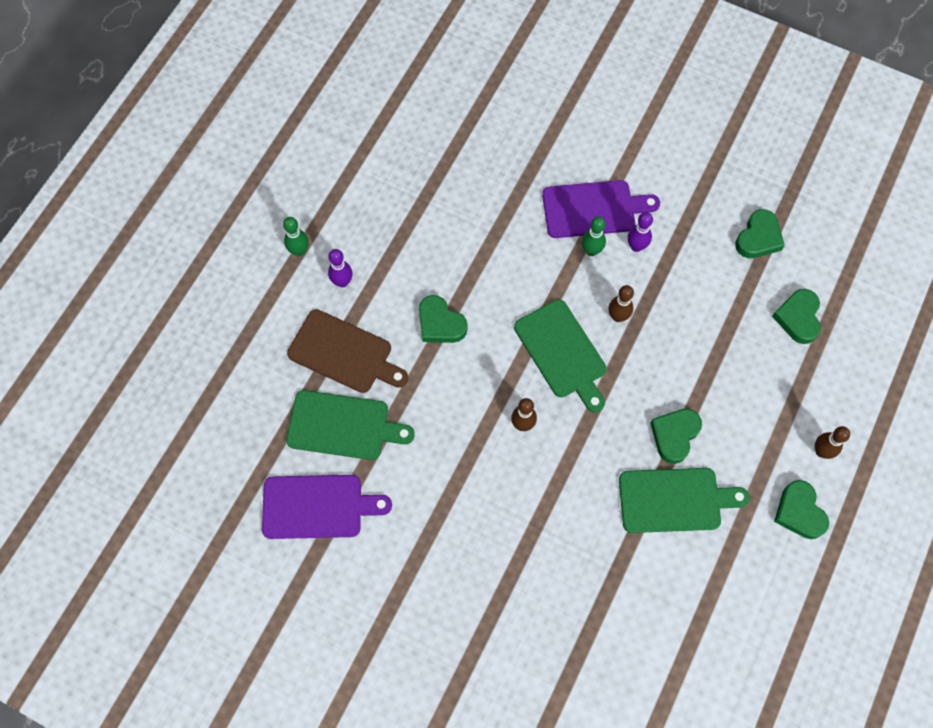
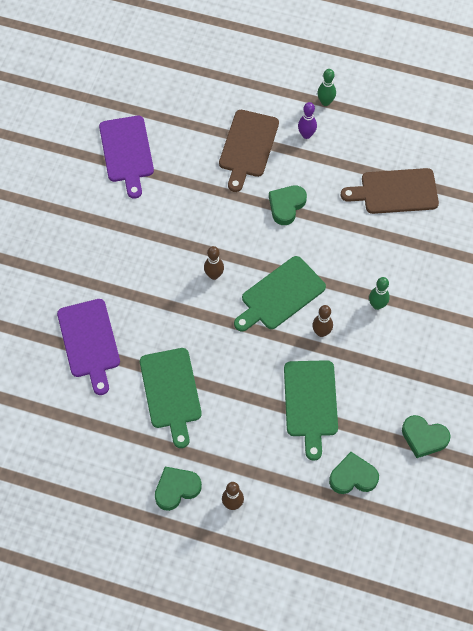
camera: 80 degrees right, 5 degrees down
green cutting board [286,390,415,460] -> green cutting board moved to [284,360,338,461]
purple cutting board [542,180,660,238] -> purple cutting board moved to [57,299,120,395]
purple bowling pin [628,212,653,252] -> none
green heart [650,409,702,464] -> none
none -> brown cutting board [341,168,439,214]

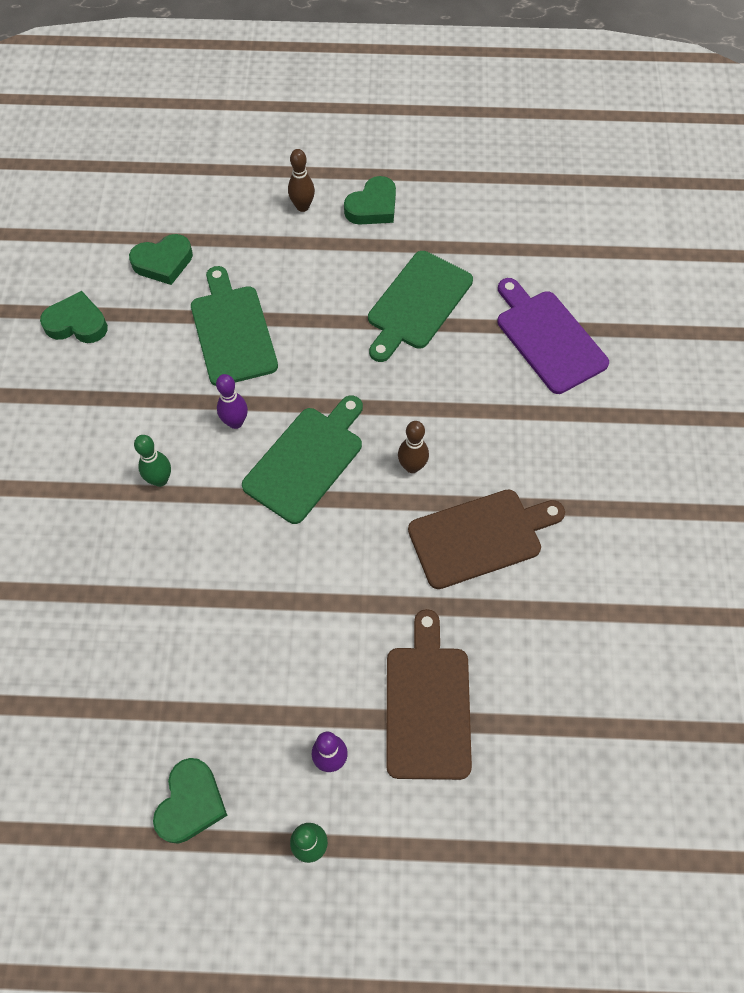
camera: 165 degrees right, 0 degrees up
purple cutting board [99,116,154,199] -> none
green cutting board [140,348,202,448] -> green cutting board turned 120 degrees counterclockwise [368,251,473,362]
green heart [269,186,307,225] -> green heart moved to [153,758,228,844]
brown bowling pin [312,305,333,337] -> purple bowling pin [216,374,248,429]
brown cutting board [341,168,439,214] -> brown cutting board moved to [408,489,565,589]

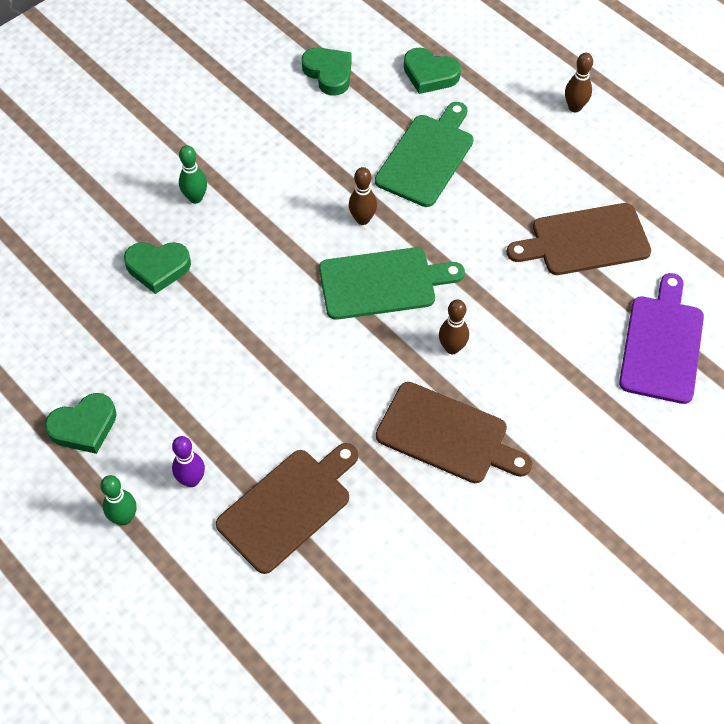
camera: 45 degrees right, 5 degrees down
green bowling pin [134,435,171,487] -> green bowling pin moved to [179,145,207,204]
purple bowling pin [216,374,248,429] -> brown bowling pin [349,167,377,225]
green heart [344,176,396,224] -> green heart moved to [124,242,191,294]
green cutting board [368,251,473,362] -> brown cutting board [507,203,651,275]

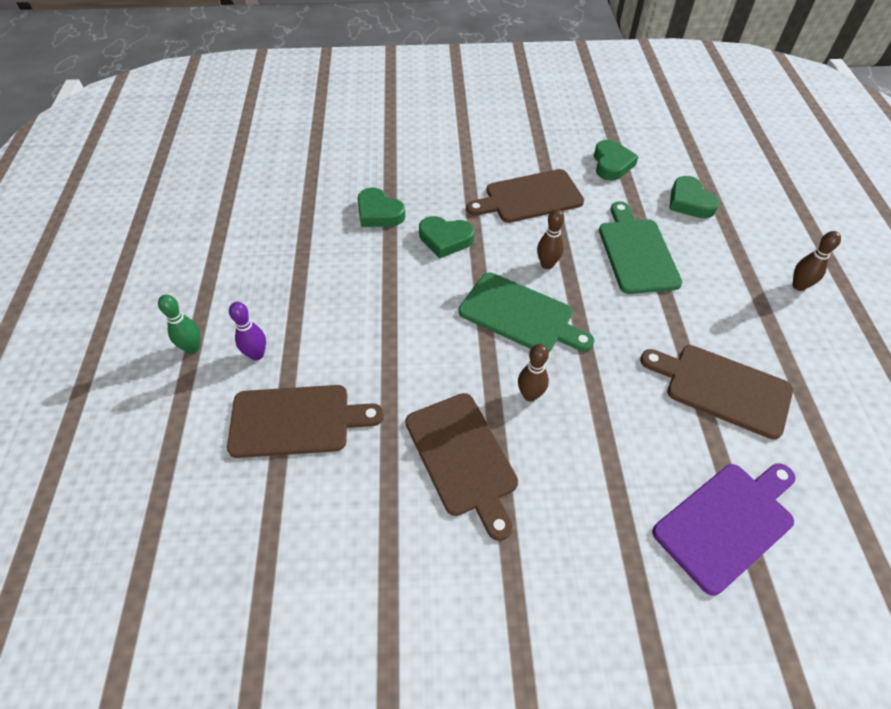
camera: 40 degrees right, 5 degrees down
green heart [45,393,117,454] -> green heart moved to [419,216,474,258]
green bowling pin [179,145,207,204] -> none
green cutting board [375,102,473,207] -> green cutting board turned 75 degrees counterclockwise [599,201,683,294]
none -> brown cutting board [466,169,584,223]

